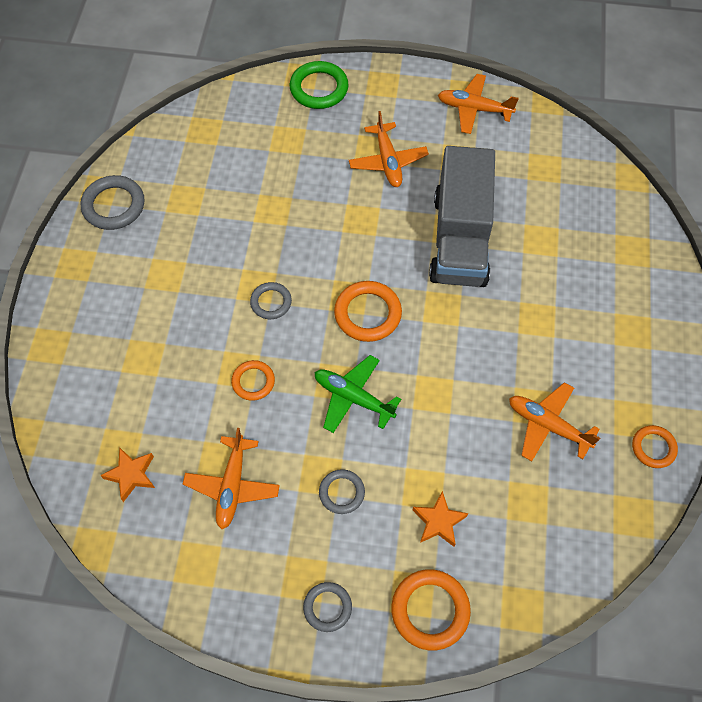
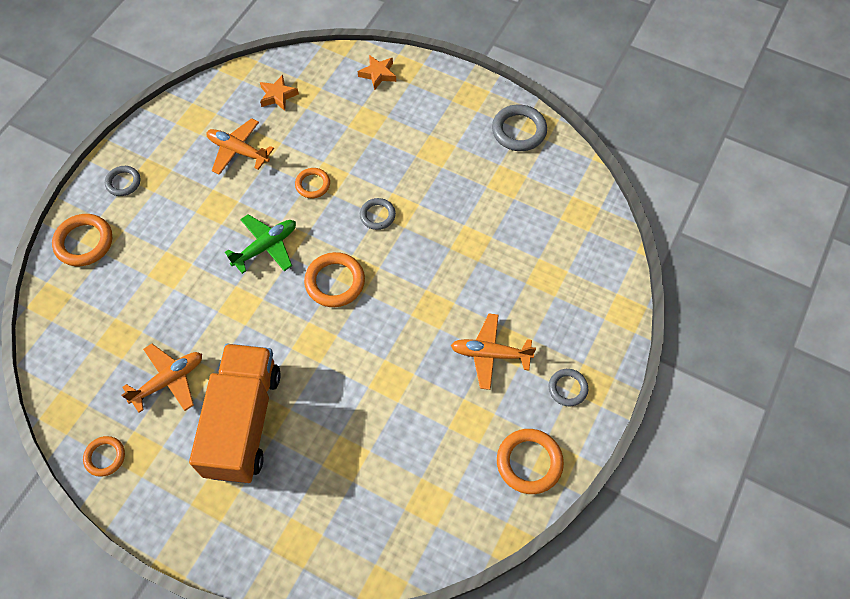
camera: 110 degrees right, 0 degrees up
green ring [290,61,348,109] -> none
grey ring [319,469,365,514] -> grey ring moved to [549,369,588,406]
orange star [413,491,468,547] -> orange star moved to [358,55,396,90]
grey truck [429,146,495,287] -> none
orange plane [438,74,519,134] -> orange ring [497,429,564,494]
none -> orange truck [189,344,281,483]

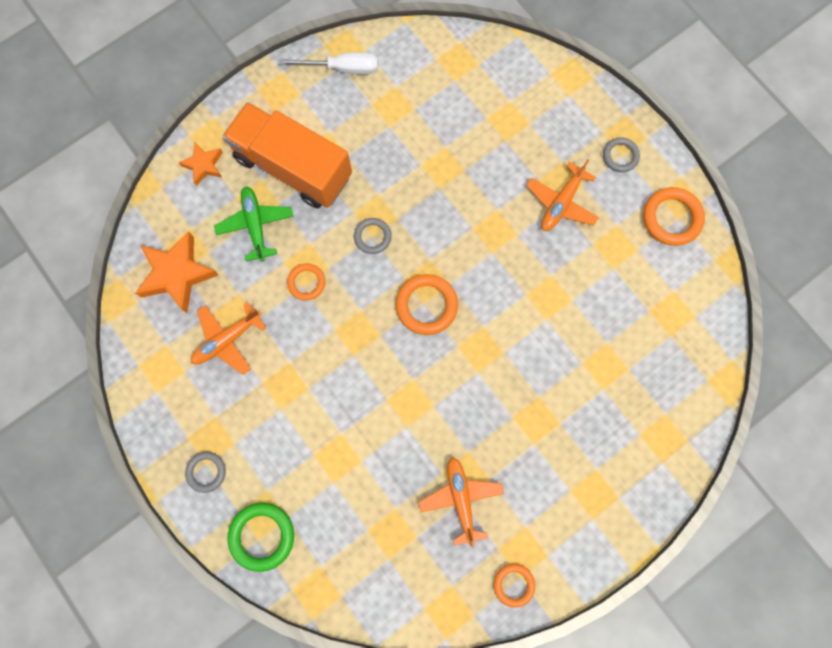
camera: 65 degrees left, 15 degrees up
orange ring [52,214,112,266] -> green ring [227,503,294,572]
orange truck [189,344,281,483] -> orange truck moved to [222,102,352,208]
green plane [225,214,296,274] -> green plane moved to [214,186,293,262]
orange star [260,75,299,111] -> orange star [135,231,219,313], size x1.77
grey ring [492,105,547,151] -> white screwdriver [279,53,378,74]

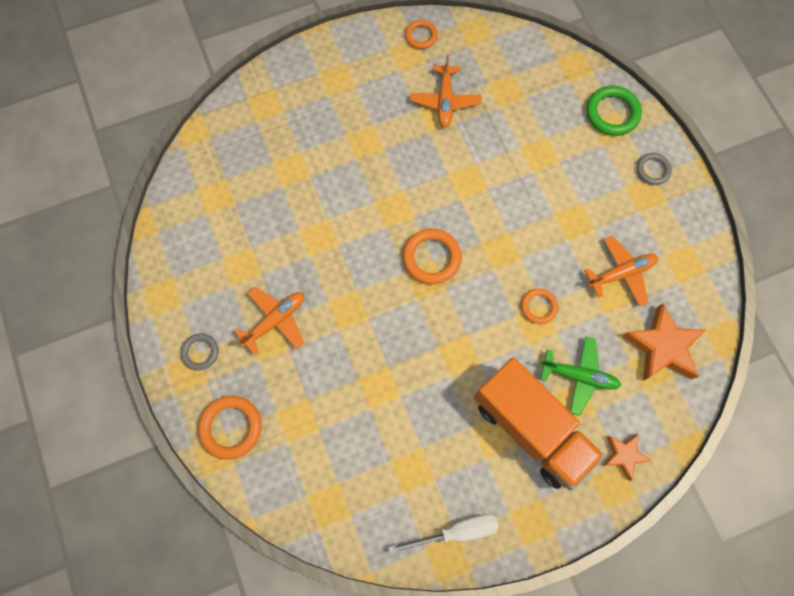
camera: 165 degrees left, 5 degrees down
green plane [214,186,293,262] -> green plane turned 75 degrees counterclockwise [540,336,621,416]
white screwdriver [279,53,378,74] -> white screwdriver turned 150 degrees clockwise [388,514,499,554]
grey ring [354,218,392,254] -> none
orange ring [643,187,705,246] -> orange ring moved to [198,396,261,460]

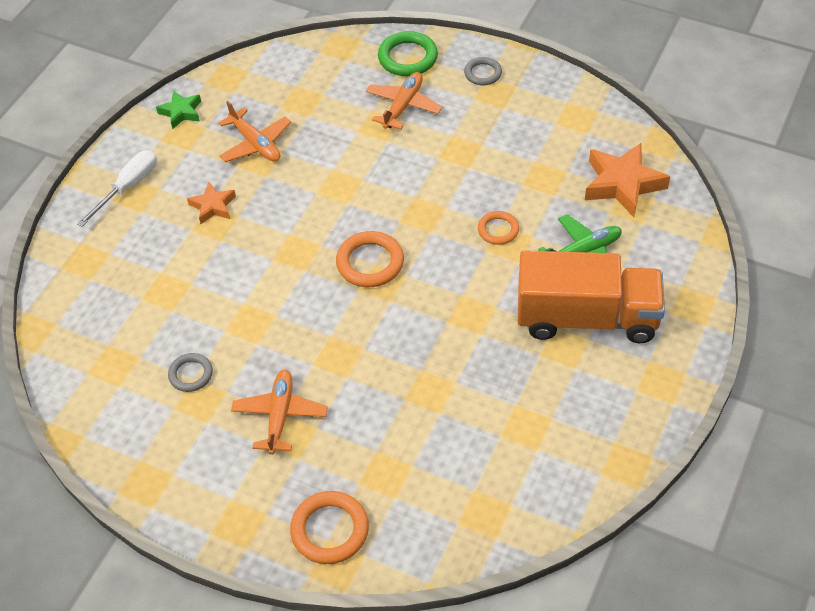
camera: 40 degrees left, 20 degrees down
grey ring [181,333,219,371] -> grey ring moved to [168,353,213,392]
white screwdriver [388,514,499,554] -> white screwdriver moved to [77,150,157,227]
orange ring [405,20,438,49] -> green star [156,91,201,129]
orange plane [584,236,658,306] -> orange plane moved to [366,72,442,129]
orange star [603,434,652,481] -> orange star moved to [187,182,236,224]

